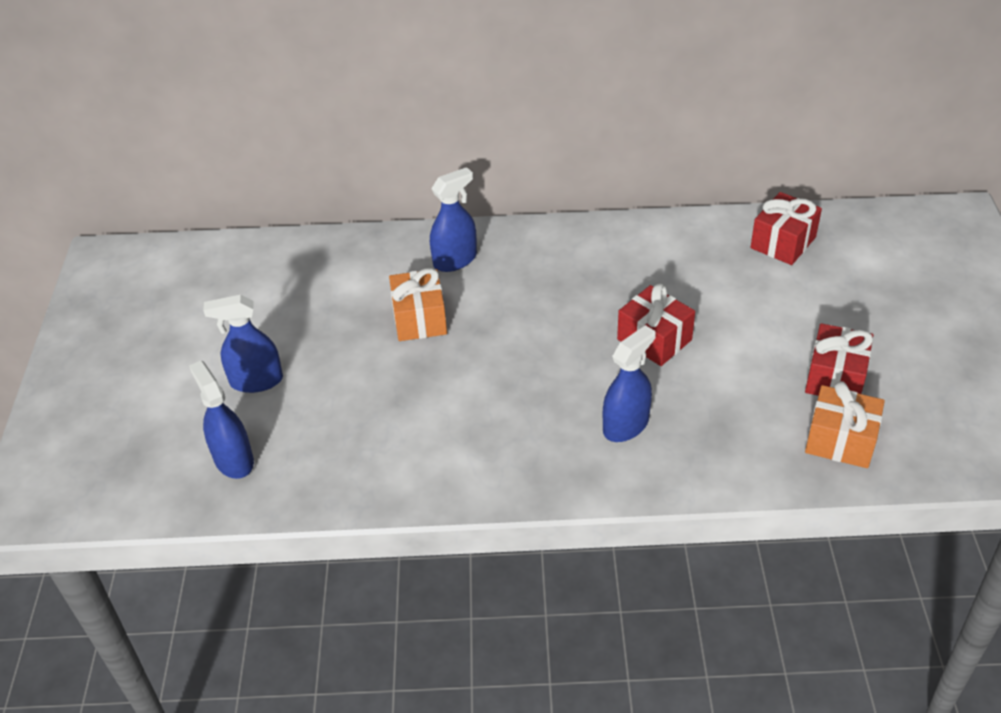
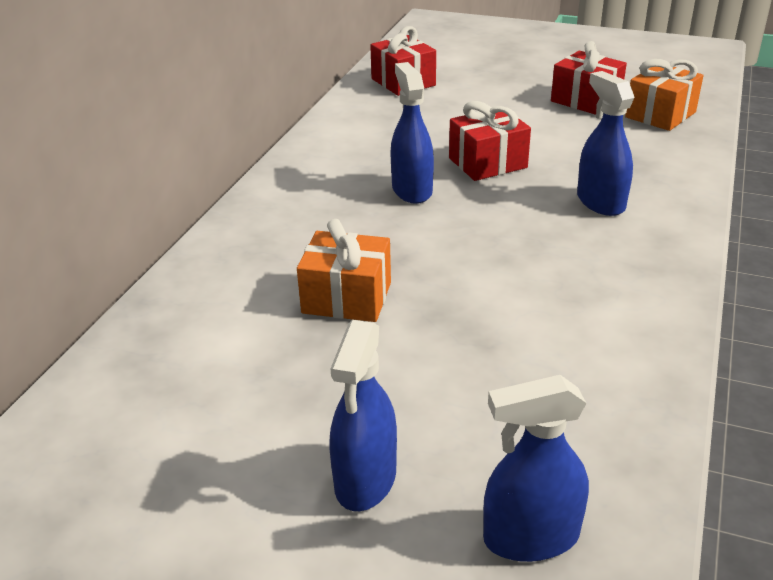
camera: 70 degrees left, 10 degrees down
blue spray bottle [430,167,477,272] -> blue spray bottle moved to [391,62,434,204]

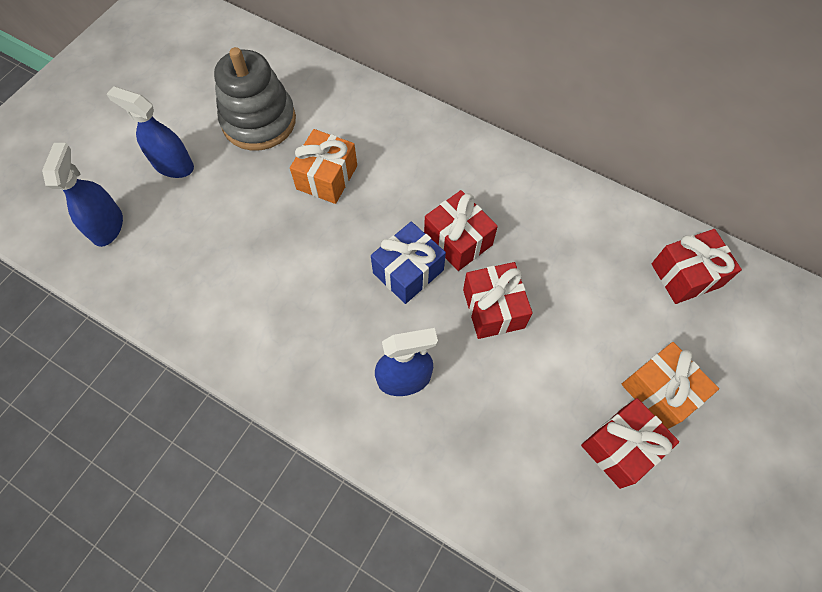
camera: 100 degrees right, 30 degrees up
blue spray bottle [391,62,434,204] -> red gift [424,190,498,271]
orange gift [625,59,703,131] -> orange gift moved to [621,342,719,429]
none -> grey stacking toy [214,47,296,151]
none -> blue gift [371,222,446,304]

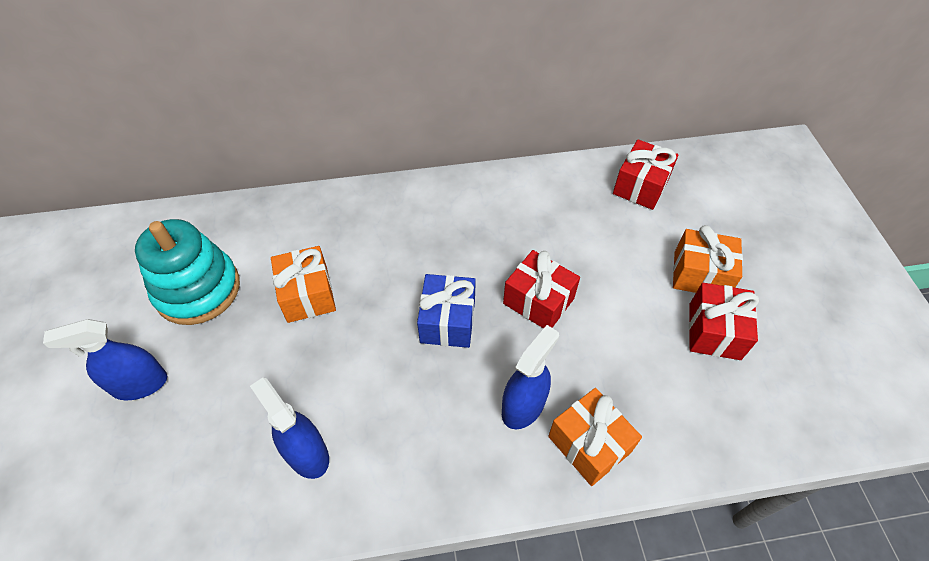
camera: 40 degrees left, 10 degrees down
blue spray bottle [42,143,123,247] -> blue spray bottle moved to [250,378,329,479]
grey stacking toy [214,47,296,151] -> turquoise stacking toy [135,219,240,325]
red gift [424,190,498,271] -> none
none -> orange gift [548,388,642,486]

